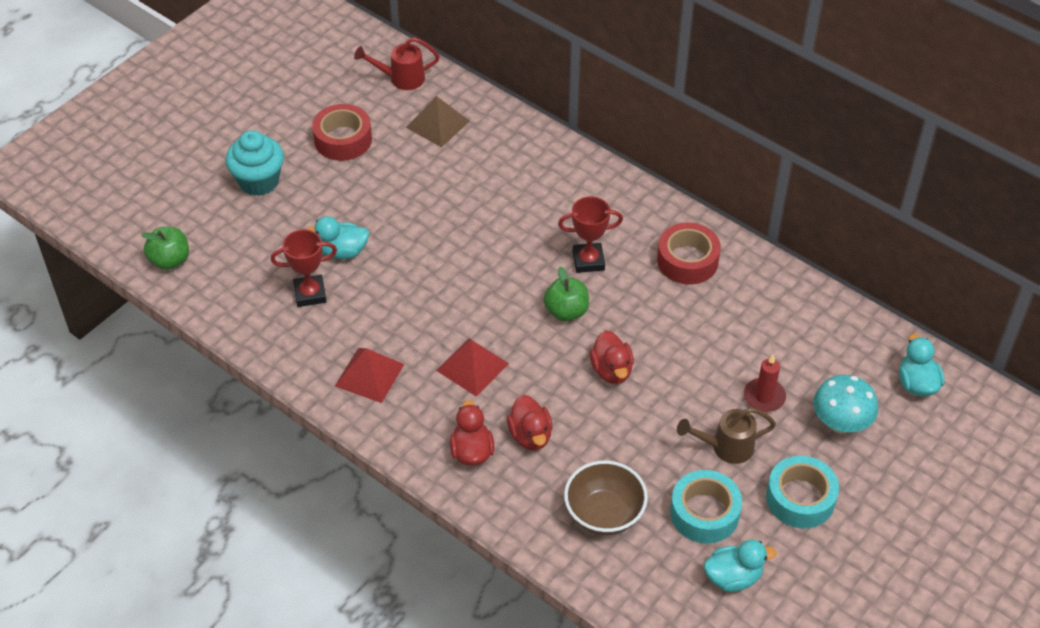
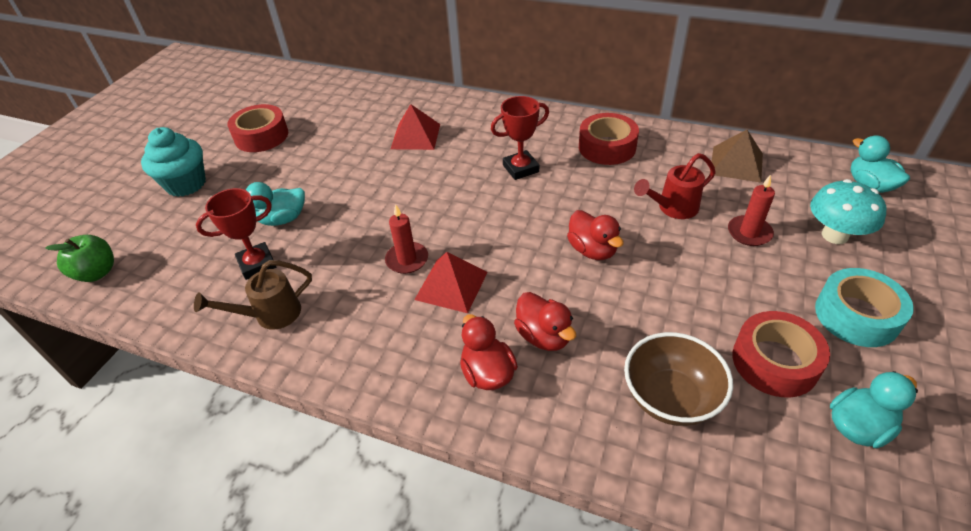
camera: 15 degrees left, 5 degrees down
red pyramid [335,348,404,403] -> red pyramid moved to [391,104,440,150]
red watering can [354,37,440,90] -> red watering can moved to [634,153,716,219]
brown pyramid [406,96,470,147] -> brown pyramid moved to [710,130,763,183]
green apple [544,267,589,321] -> none
turquoise tape [670,470,742,543] -> red tape [733,311,830,397]
brown watering can [677,407,776,464] -> brown watering can moved to [194,260,312,330]
none -> red candle [385,204,428,274]

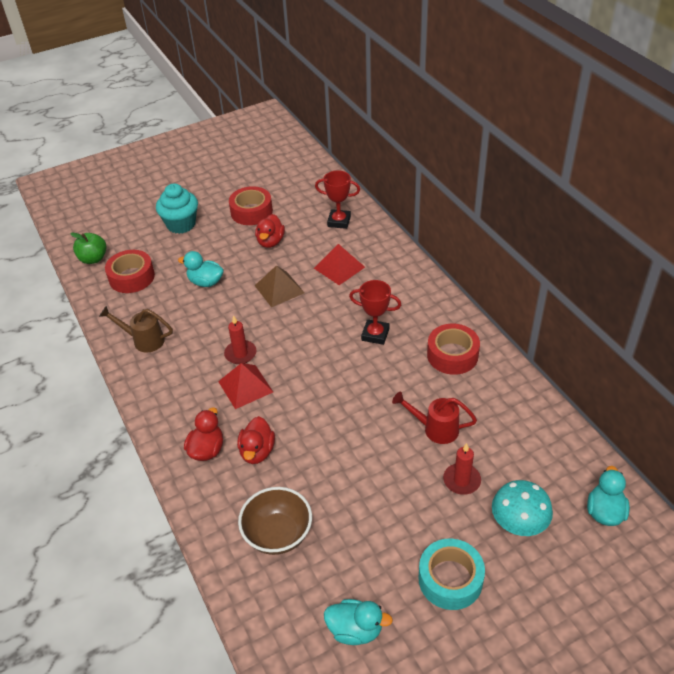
camera: 40 degrees right, 0 degrees up
red trophy [196,188,276,280] -> red trophy moved to [315,171,360,229]
red duck [567,210,624,260] -> red duck moved to [255,214,285,248]
brown pyramid [710,130,763,183] -> brown pyramid moved to [255,265,304,307]
red tape [733,311,830,397] -> red tape moved to [105,250,155,293]

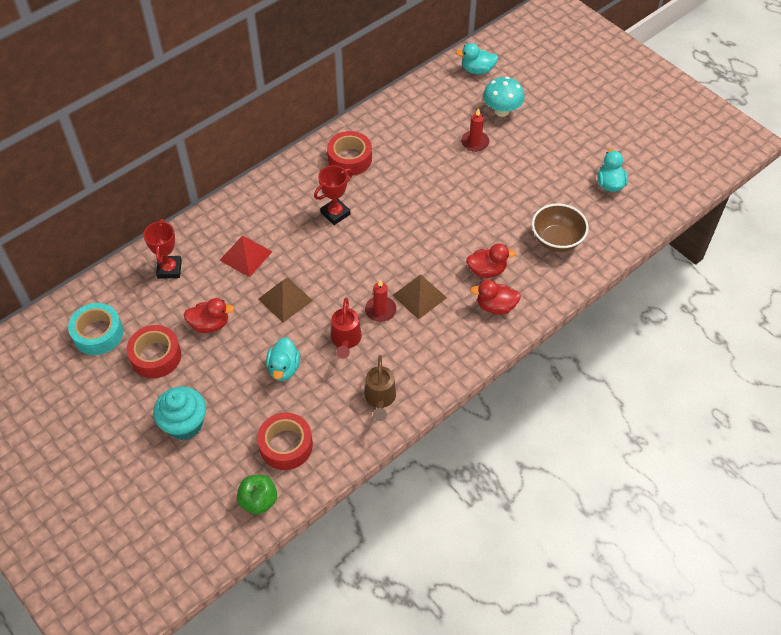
camera: 105 degrees left, 10 degrees up
red pyramid [218,363,273,409] -> brown pyramid [392,274,447,319]
red trophy [349,280,401,345] -> red trophy turned 45 degrees clockwise [314,165,353,225]
red watering can [392,392,477,444] -> red watering can moved to [331,298,362,359]
turquoise tape [418,538,485,610] -> turquoise tape moved to [68,303,123,355]

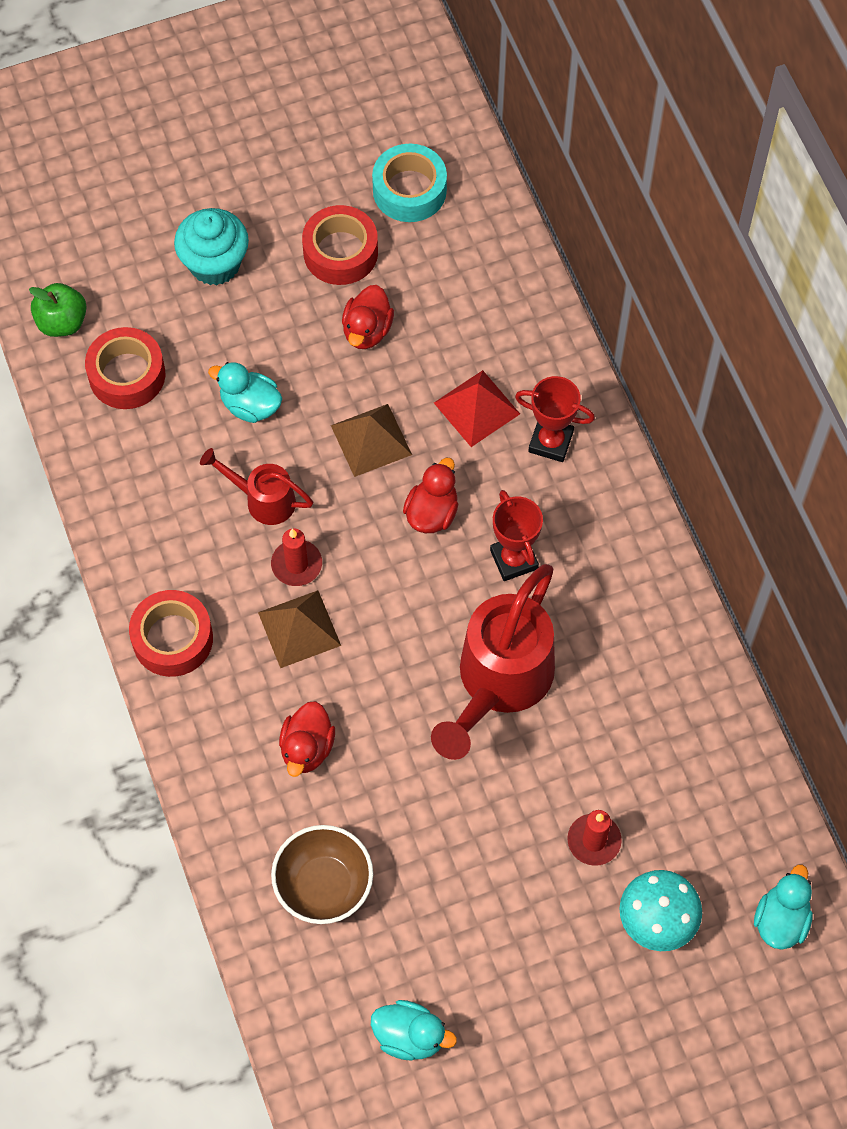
camera: 110 degrees right, 10 degrees up
red trophy [143,219,182,279] -> red trophy moved to [515,376,595,462]
red tape [327,131,372,176] -> red tape moved to [129,590,213,677]
brown watering can [365,355,396,421] -> none
red duck [470,280,521,315] -> red duck moved to [403,458,458,533]
none -> red watering can [431,564,555,760]

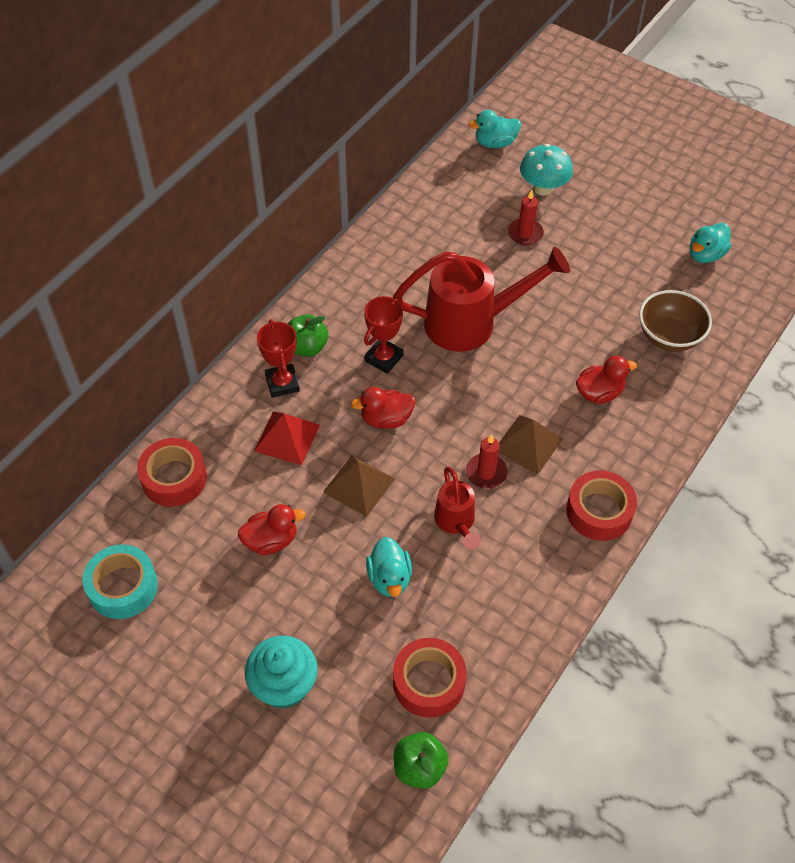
camera: 125 degrees left, 10 degrees down
red tape [302,205,378,285] -> red tape moved to [137,438,207,507]
turquoise duck [371,1000,457,1060] -> turquoise duck turned 120 degrees counterclockwise [690,223,731,263]
none -> green apple [288,314,328,357]

